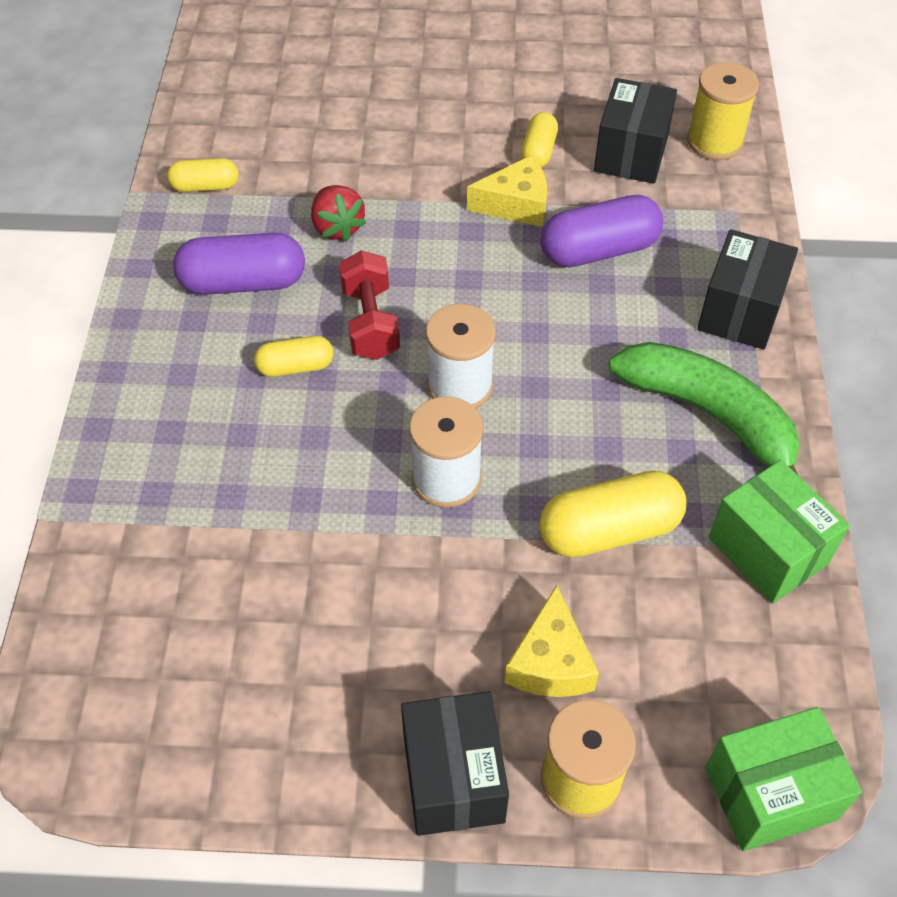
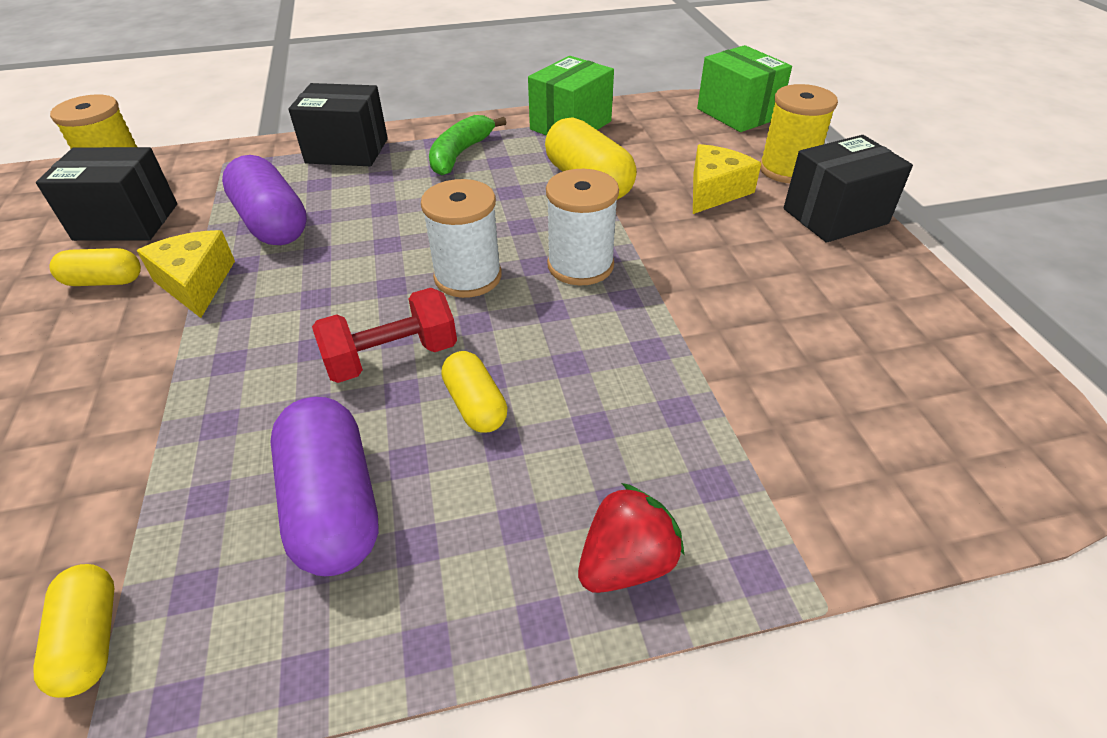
camera: 105 degrees left, 10 degrees down
red strawberry [311,185,366,242] -> red strawberry moved to [578,483,685,593]
yellow cheese [505,585,599,697] -> yellow cheese turned 45 degrees counterclockwise [693,144,761,214]
green banana [608,342,800,476] -> green banana [429,115,507,176], size x0.64

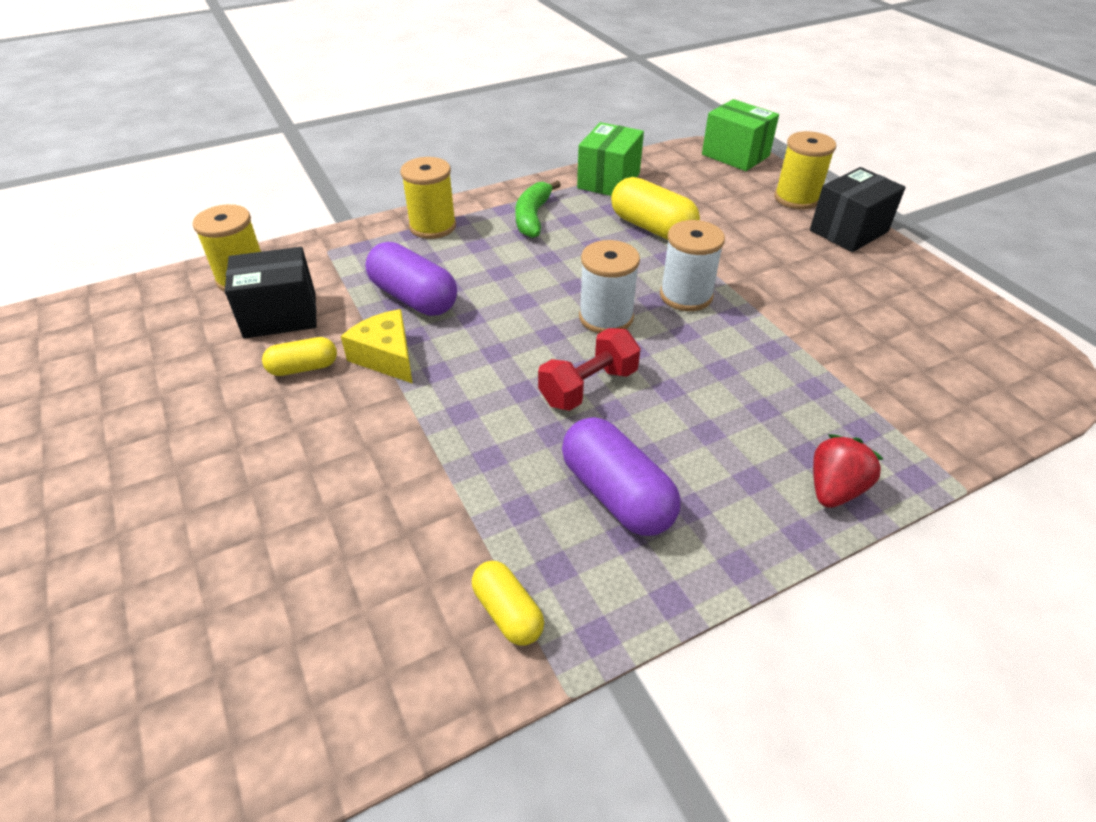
camera: 15 degrees left, 0 degrees up
black box [288,83,388,166] -> yellow spool [400,157,456,239]
yellow capsule [441,351,507,433] -> none
yellow cheese [693,144,761,214] -> none

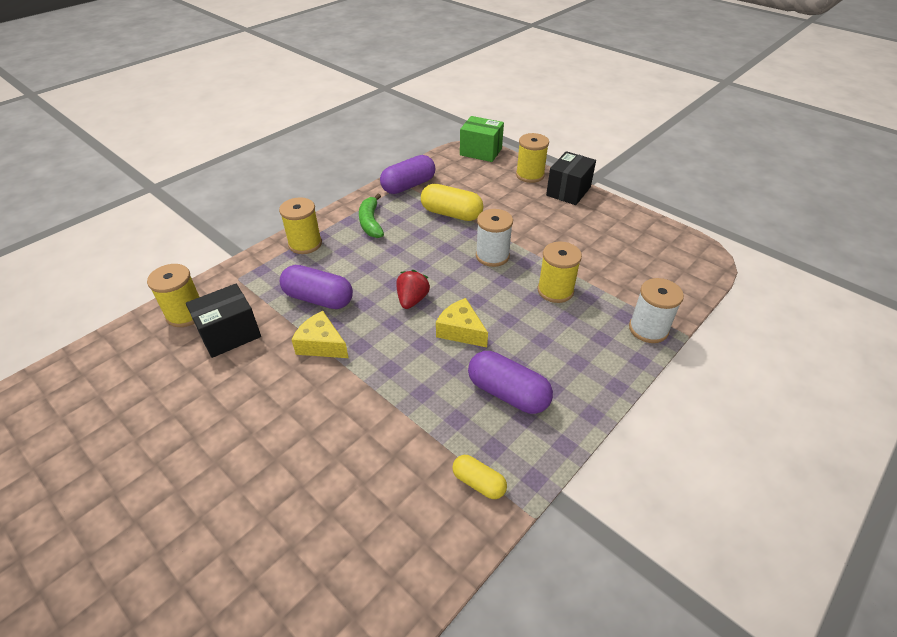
camera: 20 degrees left, 0 degrees up
yellow capsule [262,337,337,376] -> none
red dumbbell [538,328,641,411] -> yellow cheese [436,298,488,347]
green box [577,122,644,196] -> purple capsule [380,155,435,194]
white spool [579,240,640,333] -> white spool moved to [629,278,684,343]
red strawberry [813,434,883,508] -> red strawberry moved to [397,270,430,309]
none -> yellow spool [537,242,582,303]

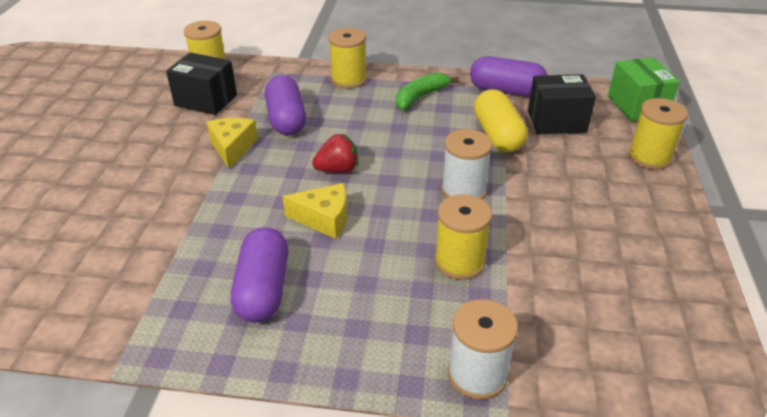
camera: 55 degrees right, 5 degrees down
yellow cheese [436,298,488,347] -> yellow cheese turned 90 degrees clockwise [282,183,347,239]
yellow capsule [452,455,507,499] -> none
black box [546,151,596,205] -> black box moved to [528,74,596,134]

